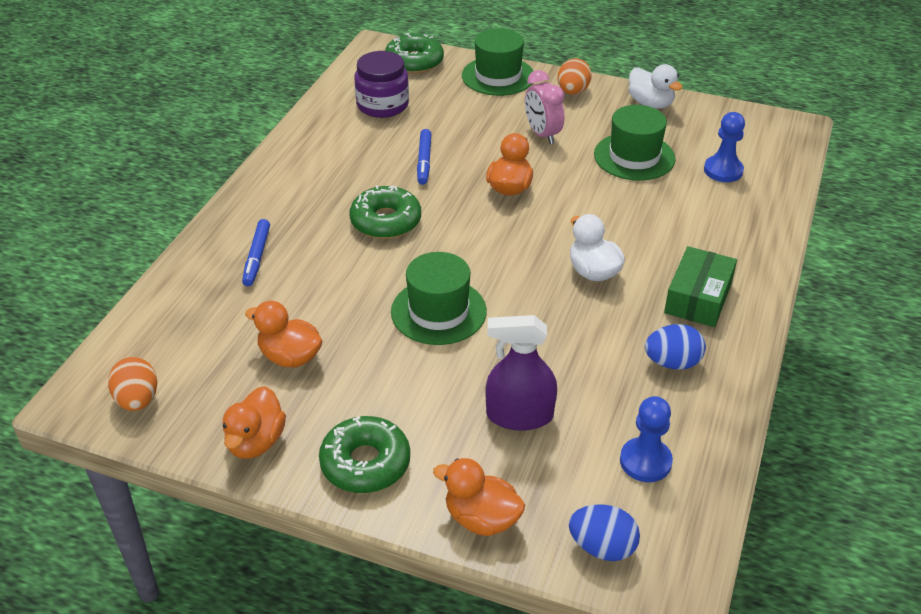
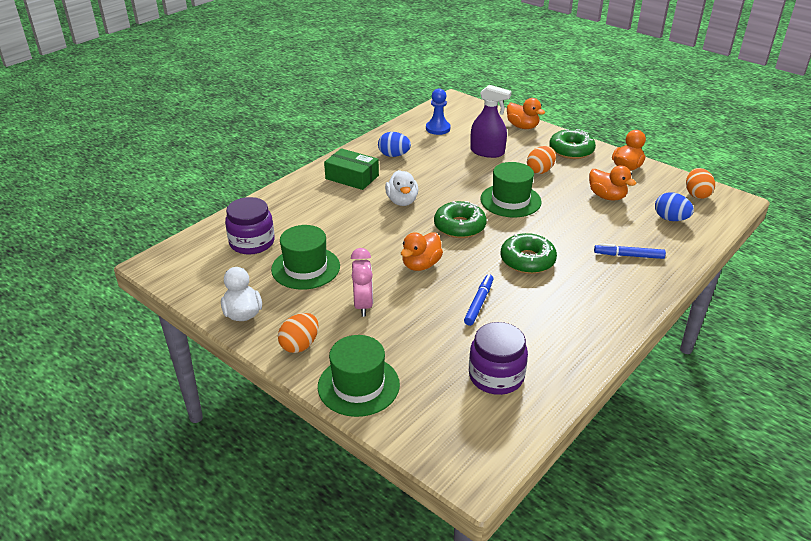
camera: 160 degrees left, 5 degrees down
blue marker [242,219,270,286] -> blue marker turned 105 degrees counterclockwise [594,243,666,259]
green donut [385,33,444,74] -> green donut moved to [434,201,487,238]
blue egg [569,504,640,561] -> blue egg moved to [655,192,694,221]
green box [664,246,737,327] -> green box turned 75 degrees clockwise [324,148,379,190]
blue pawn [704,112,745,182] -> purple jar [225,197,275,255]
none -> orange egg [527,146,556,174]

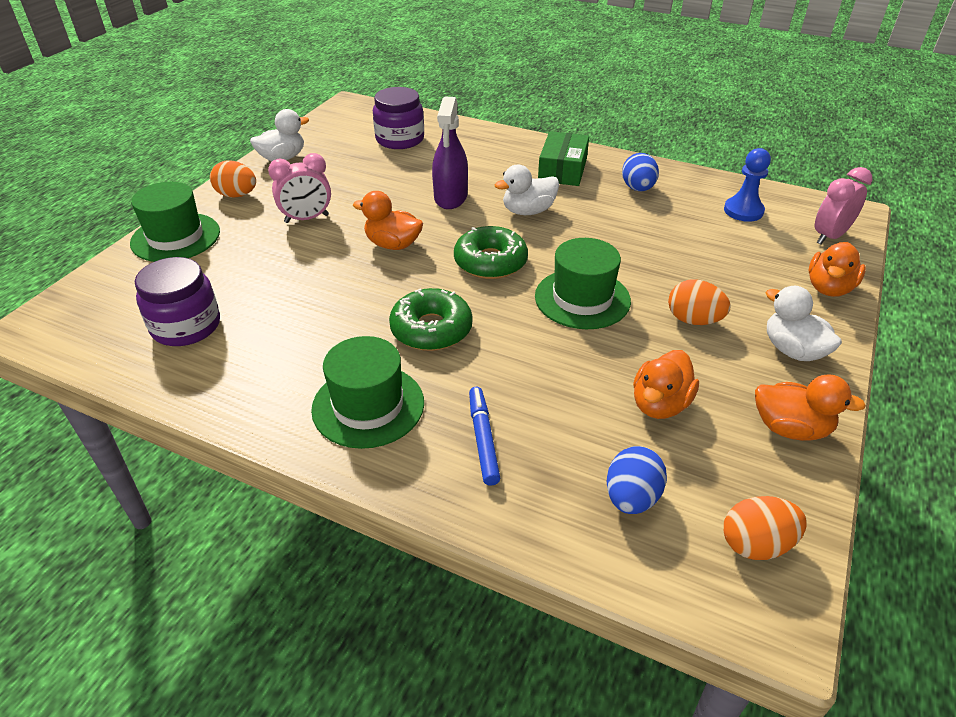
camera: 75 degrees right, 5 degrees up
green hat [271,225,340,290] -> green hat moved to [311,336,424,449]
blue marker [464,274,493,326] -> none
purple spray bottle [470,85,512,158] -> purple spray bottle moved to [432,96,468,209]
green donut [549,129,596,159] -> white duck [765,286,842,361]
none -> pink clock [815,167,872,244]

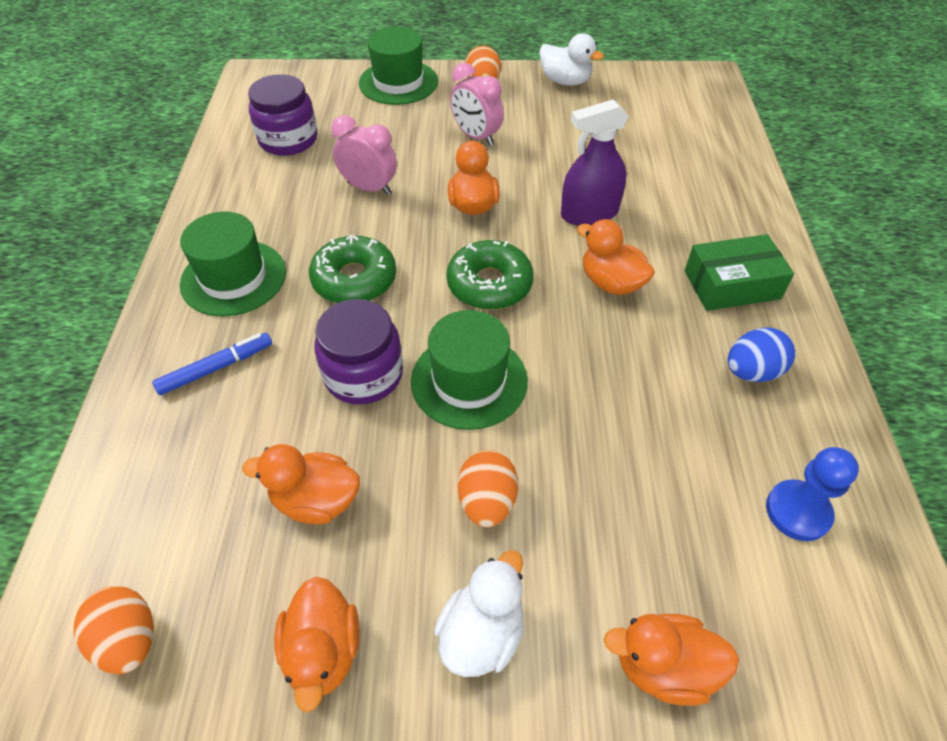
camera: 65 degrees right, 10 degrees up
purple jar [373,87,424,149] -> purple jar moved to [314,299,403,404]
white duck [494,165,559,215] -> orange duck [577,219,655,295]
blue egg [606,446,667,514] -> none
pink clock [815,167,872,244] -> pink clock moved to [331,115,397,195]

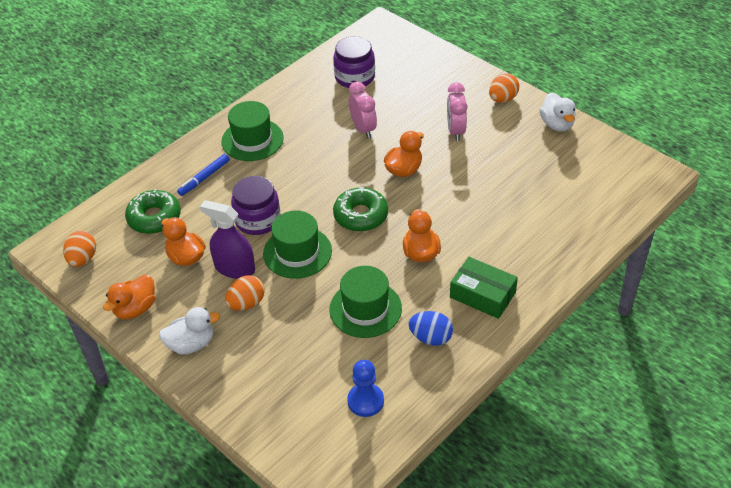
camera: 45 degrees right, 5 degrees down
blue marker [152,333,272,395] -> blue marker turned 120 degrees clockwise [177,154,230,196]
green donut [309,235,396,303] -> green donut moved to [125,189,181,234]
green hat [359,27,438,105] -> green hat moved to [329,266,402,338]
purple spray bottle [561,99,629,226] -> purple spray bottle moved to [200,200,255,279]
orange duck [604,614,739,706] -> none

